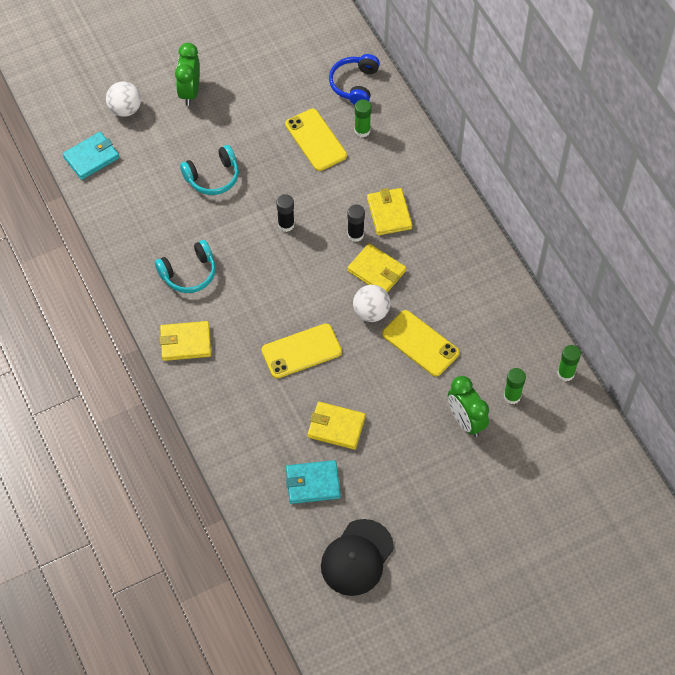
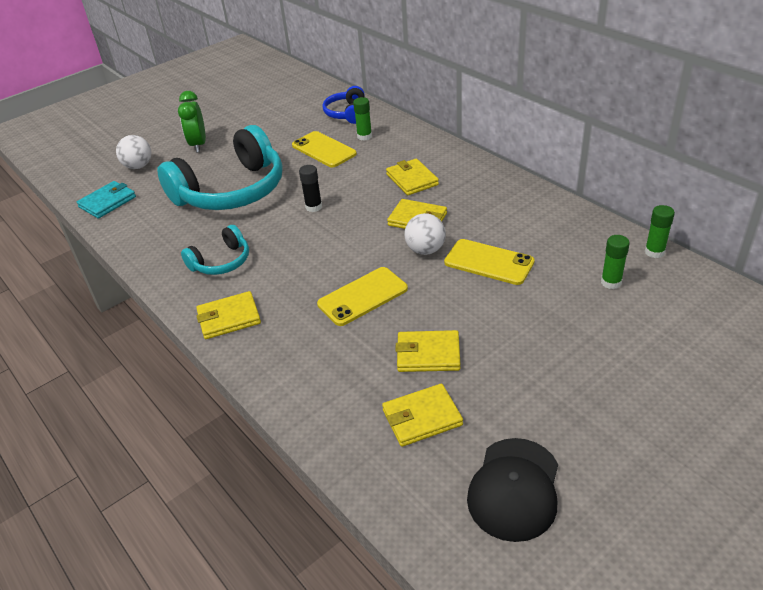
camera: 10 degrees left, 20 degrees down
turquoise headphones [180,145,239,195] -> turquoise headphones [157,125,283,210], size x2.06
turquoise wallet [286,460,341,504] -> yellow wallet [382,383,463,447]
black glue stick [347,204,365,242] -> none
green clock [448,376,489,437] -> none

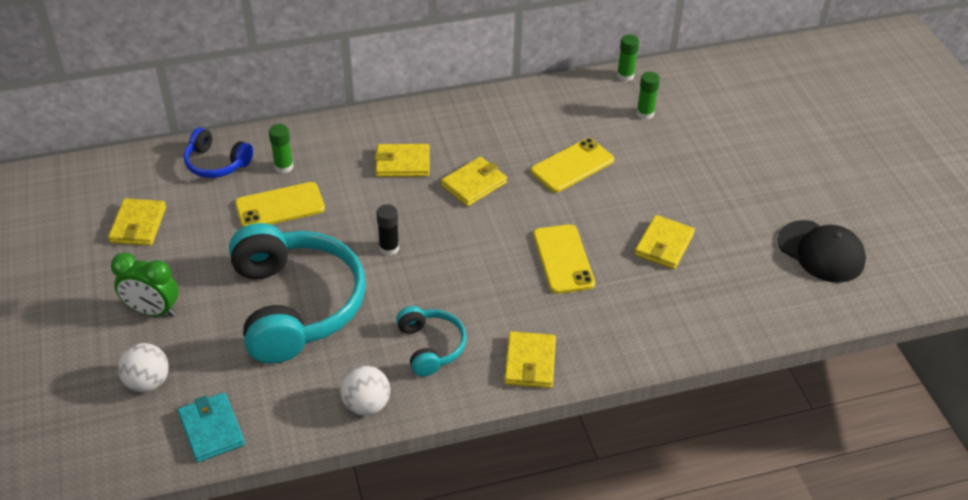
camera: 70 degrees left, 5 degrees up
yellow wallet [382,383,463,447] -> yellow wallet moved to [108,198,166,246]
white ball [404,213,446,255] -> white ball moved to [340,366,390,416]

